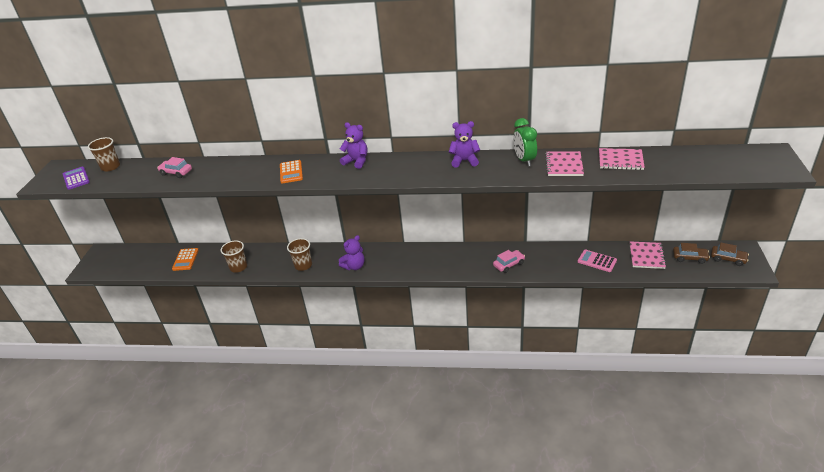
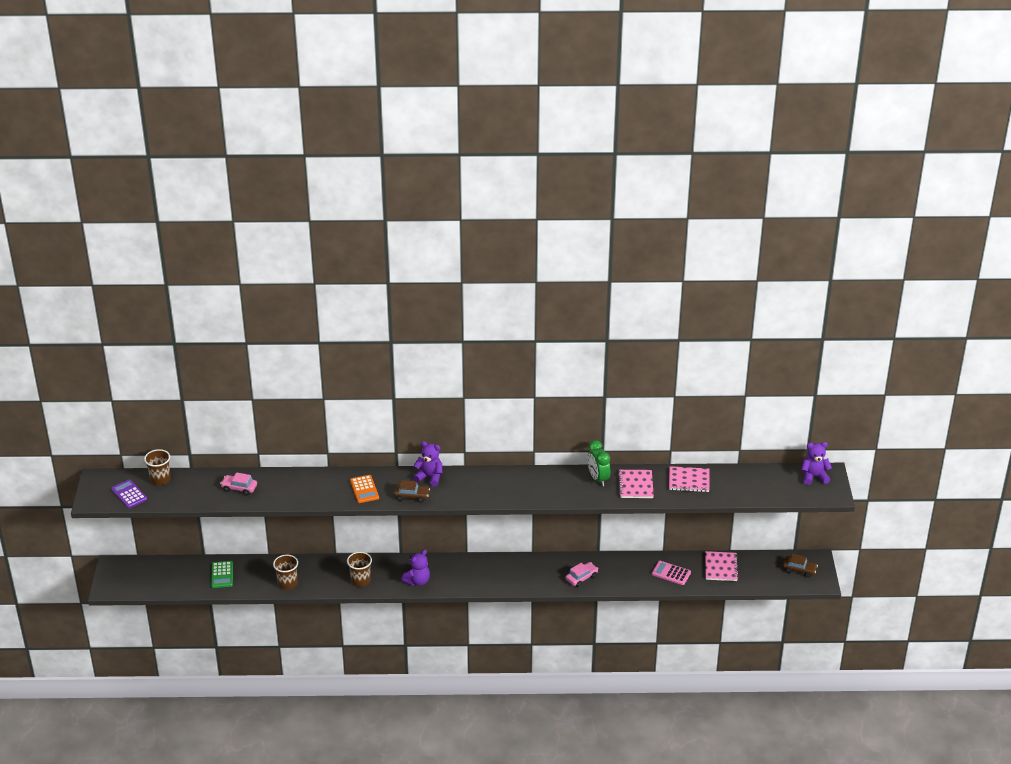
camera: 10 degrees left, 0 degrees up
orange calculator [172,248,199,271] -> green calculator [211,561,233,588]
purple teddy bear [449,121,480,168] -> purple teddy bear moved to [801,442,832,485]
brown car [673,243,710,264] -> brown car moved to [394,480,430,503]

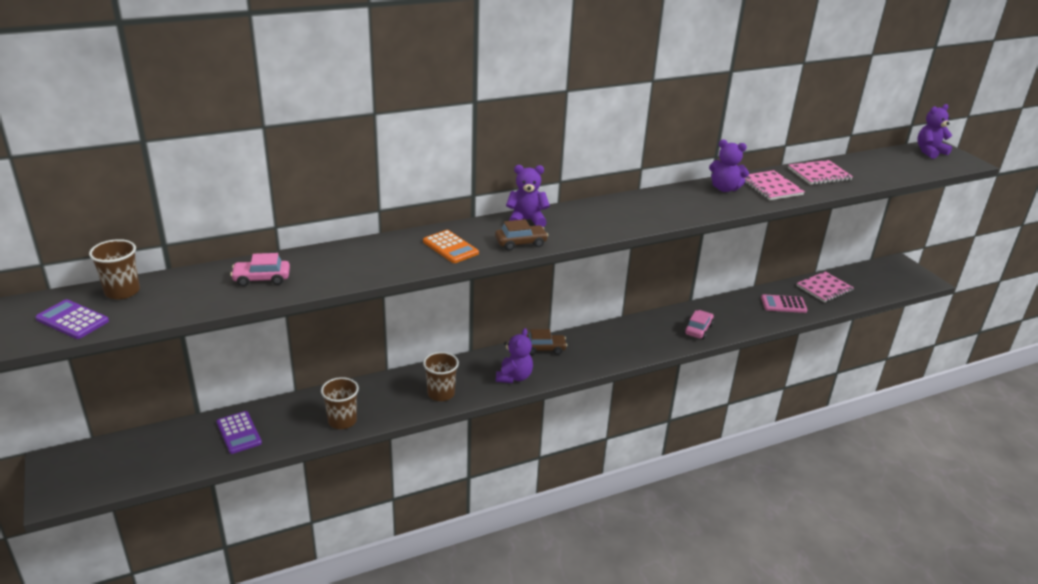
camera: 25 degrees left, 5 degrees down
green calculator [211,561,233,588] -> purple calculator [217,411,262,454]
green clock [587,440,610,487] -> purple teddy bear [709,139,749,192]
pink notebook [705,551,739,581] -> pink notebook turned 75 degrees clockwise [796,271,854,303]
brown car [783,554,818,578] -> brown car moved to [527,329,567,355]

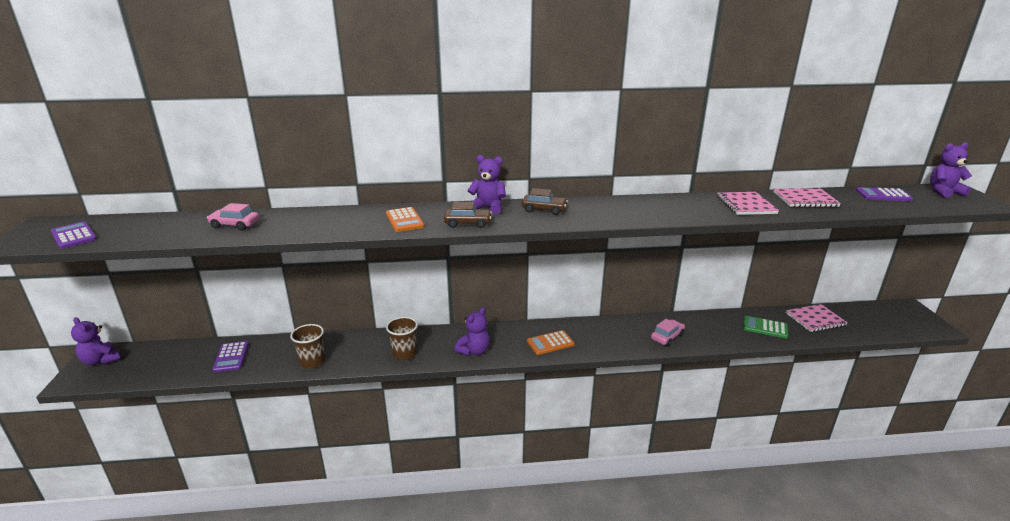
camera: 20 degrees right, 5 degrees down
brown cup [89,239,140,299] -> none
brown car [527,329,567,355] -> brown car moved to [522,188,568,215]
purple teddy bear [709,139,749,192] -> purple teddy bear moved to [71,317,121,365]
pink calculator [761,294,807,313] -> green calculator [744,316,788,338]
none -> orange calculator [527,330,575,355]
none -> purple calculator [856,187,913,201]

